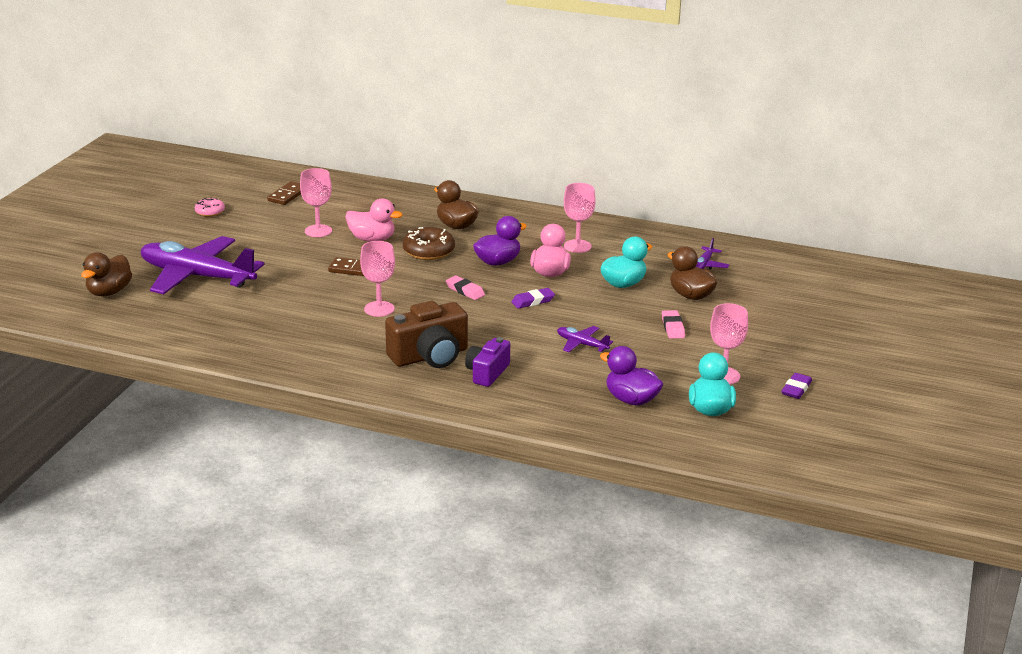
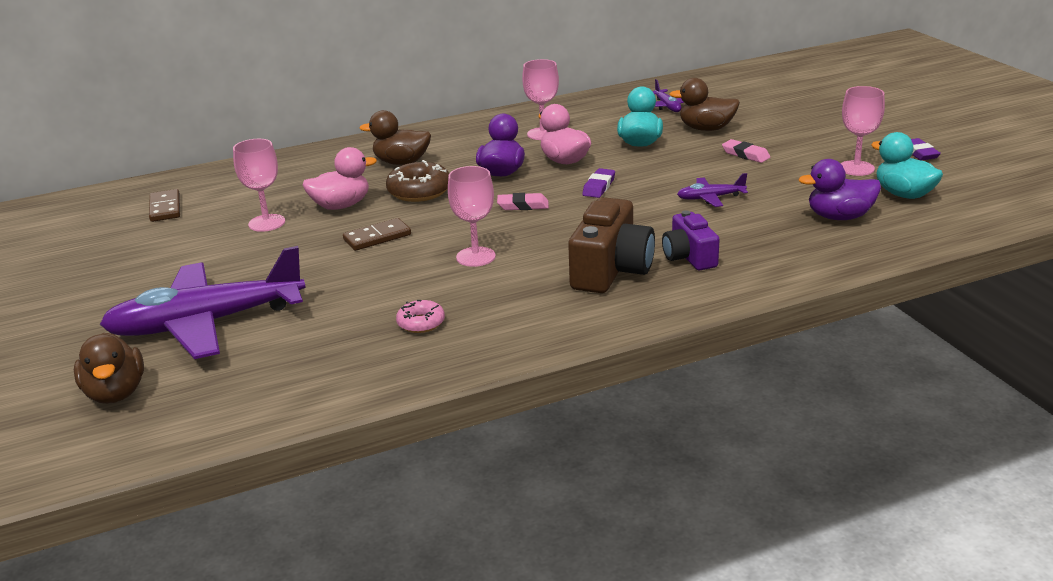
camera: 40 degrees left, 0 degrees up
pink donut [195,197,225,217] -> pink donut moved to [396,300,445,333]

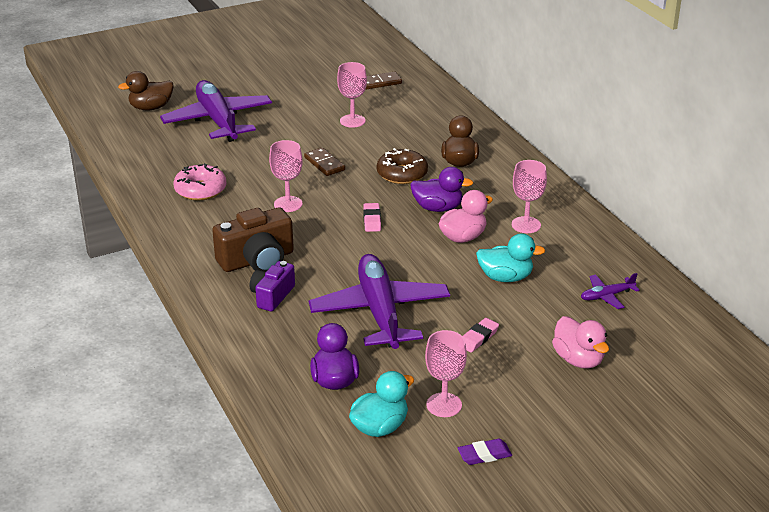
camera: 85 degrees right, 5 degrees up
pink duck [302,147,377,210] -> pink duck moved to [552,316,609,369]
pink donut [396,300,445,333] -> pink donut [173,163,227,200], size x1.68
brown camera [568,197,655,293] -> brown camera turned 45 degrees counterclockwise [212,208,294,272]
purple eraser [582,168,615,198] -> none
purple camera [662,210,720,270] -> purple camera turned 45 degrees counterclockwise [250,261,295,311]
brown duck [670,78,740,131] -> none
purple plane [677,173,748,207] -> purple plane [309,254,450,349], size x2.37

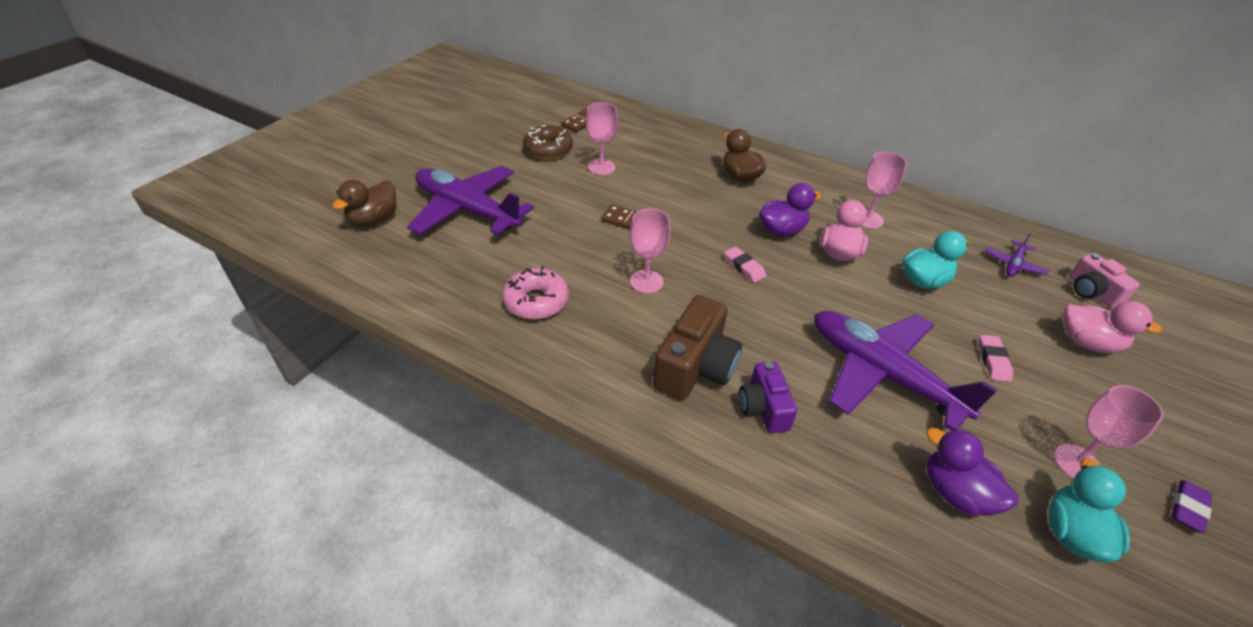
camera: 35 degrees left, 10 degrees up
brown donut [377,148,428,184] -> brown donut moved to [523,125,573,160]
none -> pink camera [1069,253,1140,308]

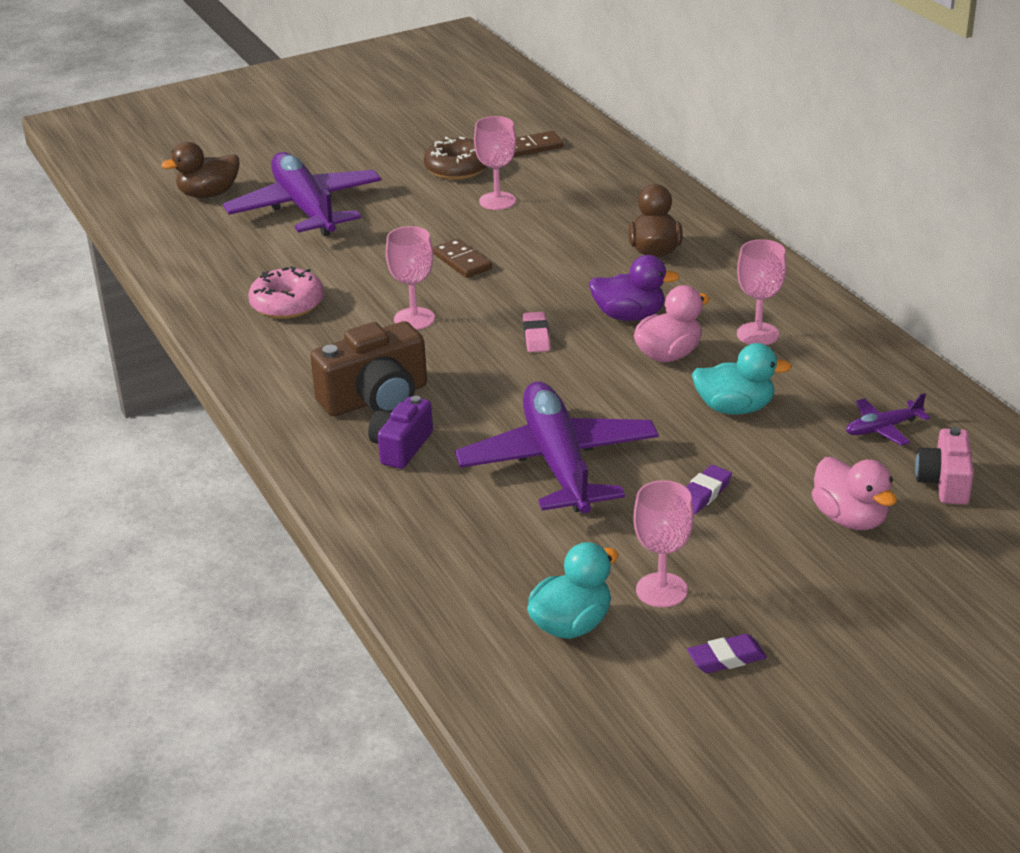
camera: 35 degrees right, 10 degrees down
purple duck [926,428,1018,516] -> none
pink eraser [978,335,1013,382] -> purple eraser [686,465,732,515]

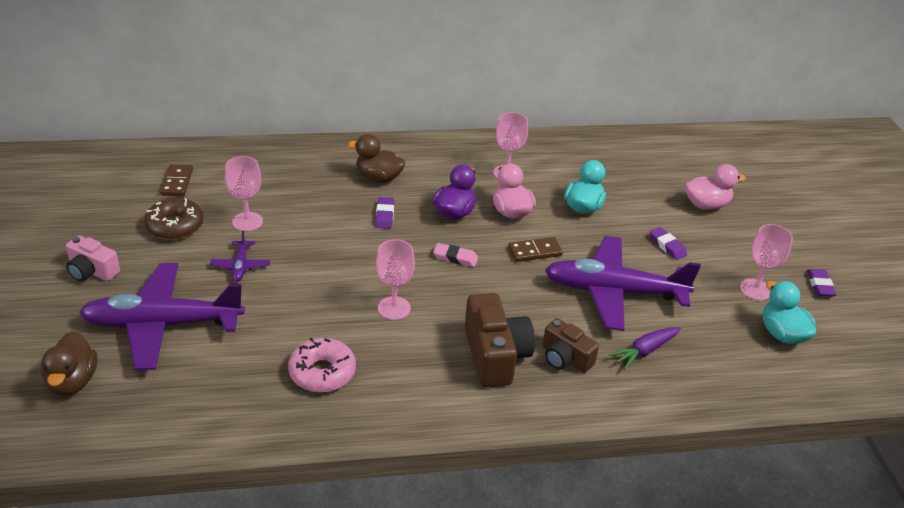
camera: 75 degrees left, 5 degrees up
purple camera [368,396,433,469] -> brown camera [543,318,599,373]
brown domino [433,239,492,278] -> brown domino moved to [508,237,563,262]
purple plane [846,393,930,446] -> purple plane moved to [210,230,270,282]
pink camera [915,427,974,505] -> pink camera moved to [66,235,120,282]
none -> purple eraser [375,197,394,229]
none -> purple carrot [609,327,681,370]

